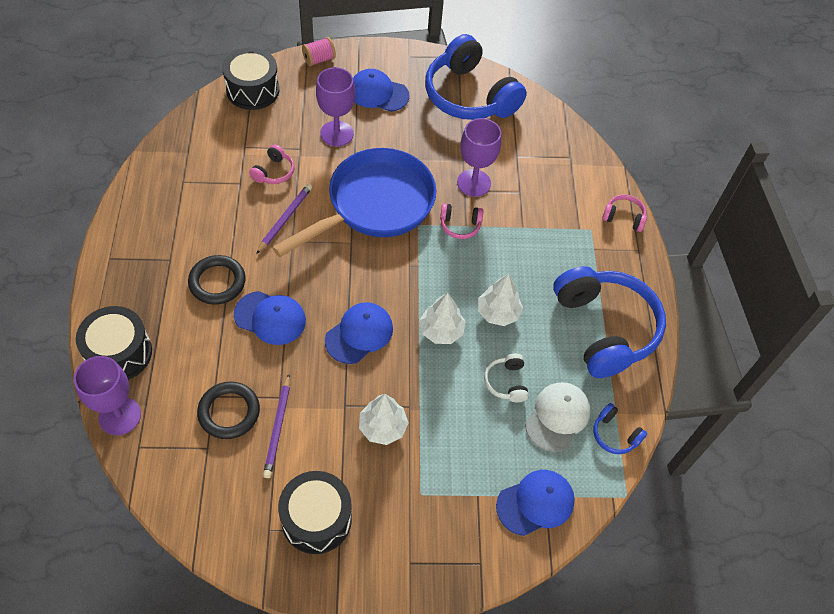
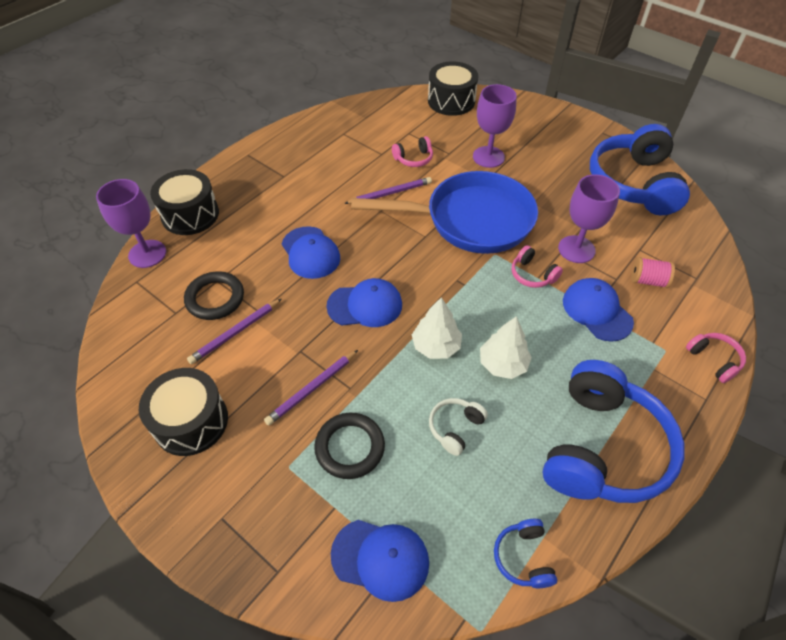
camera: 45 degrees right, 5 degrees down
black ring [188,255,246,304] -> black ring moved to [314,413,385,479]
pink spool [302,37,336,66] -> pink spool moved to [631,257,675,288]
blue cap [353,69,410,112] -> blue cap moved to [563,278,634,342]
white tree [359,394,409,445] -> purple pencil [264,350,358,426]
white cap [525,382,591,452] -> none

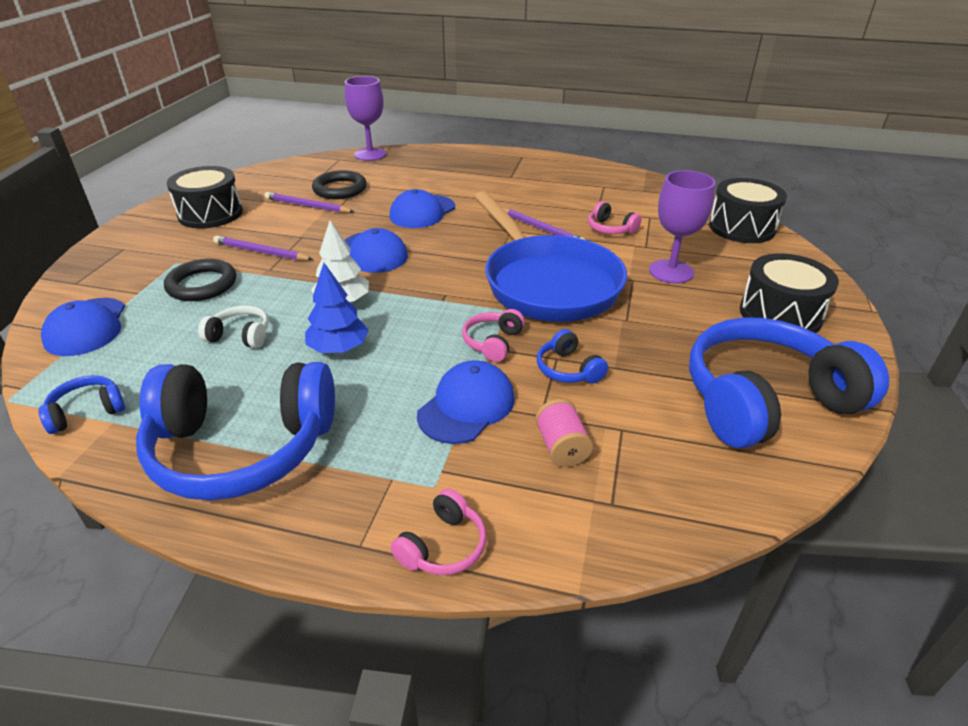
camera: 65 degrees right, 15 degrees down
black drum [150,169,219,235] -> black drum moved to [740,254,839,333]
white tree [480,316,532,379] -> blue tree [305,263,369,353]
purple goblet [558,174,620,263] -> blue headphones [537,329,608,384]

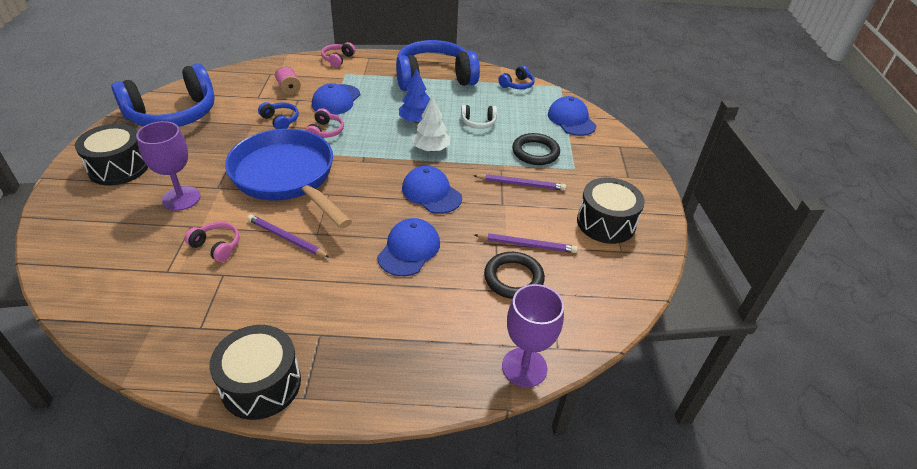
camera: 165 degrees right, 5 degrees up
black drum [709,178,787,243] -> black drum moved to [210,325,301,420]

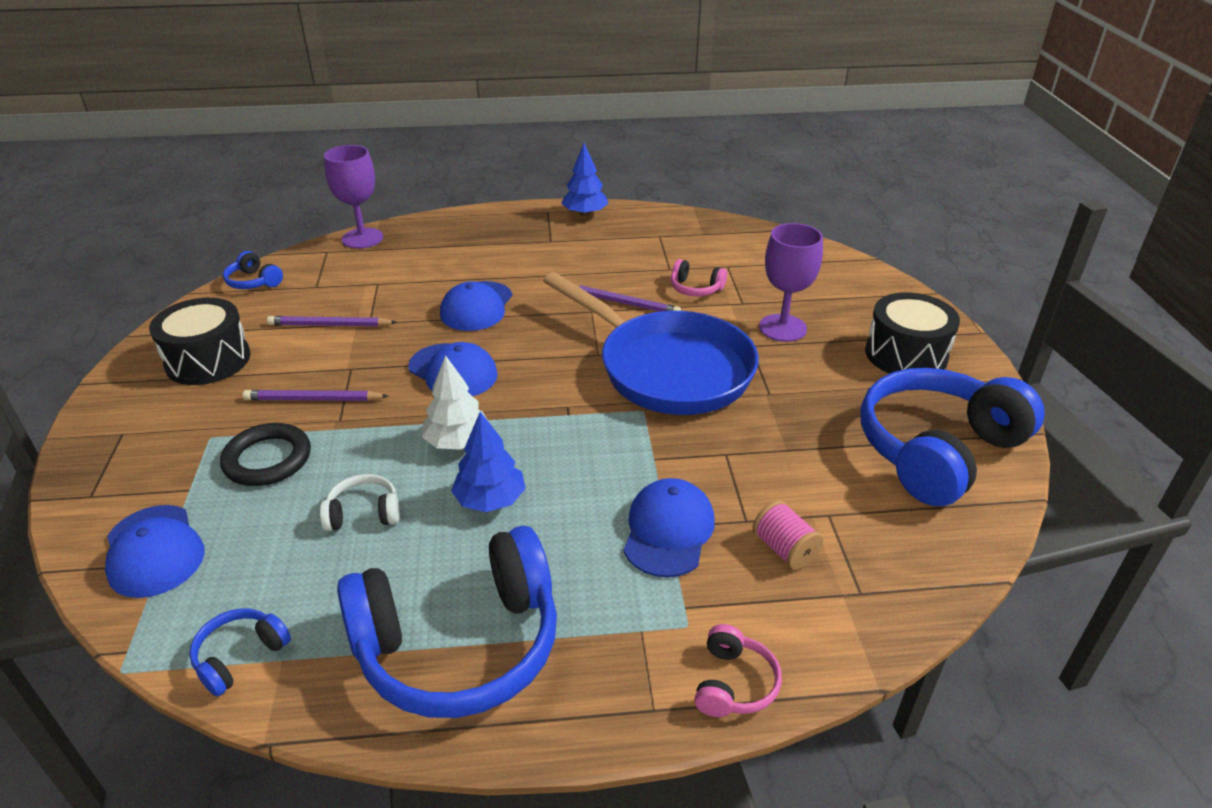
camera: 175 degrees right, 5 degrees down
black drum [210,325,301,420] -> blue tree [561,143,609,216]
blue headphones [258,102,299,129] -> blue headphones moved to [223,251,283,289]
pink headphones [305,108,344,138] -> none
black ring [484,252,545,299] -> none

